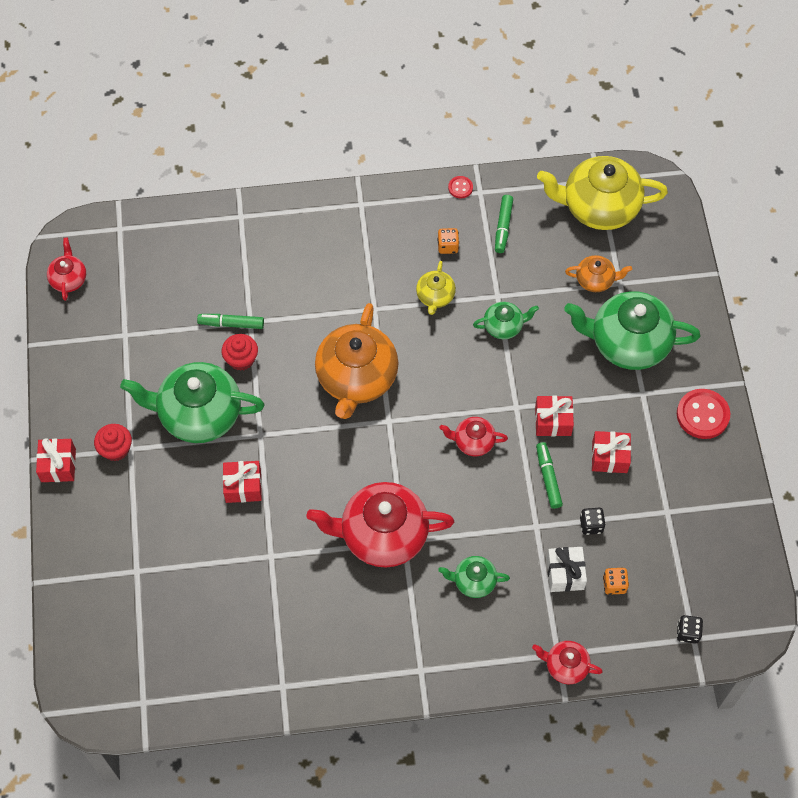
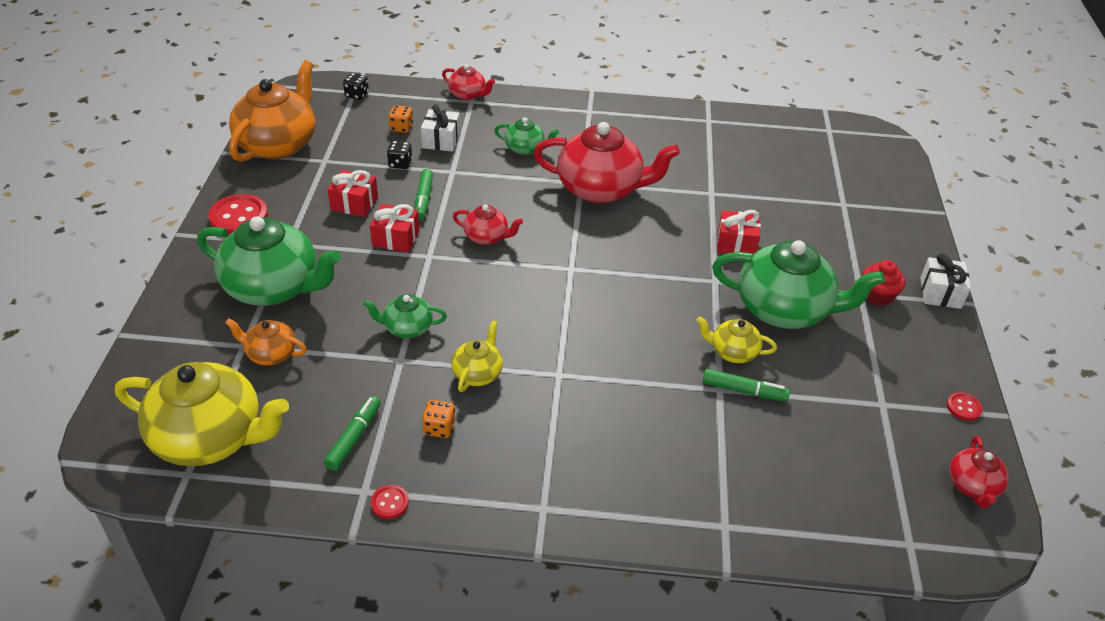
camera: 170 degrees left, 20 degrees down
red gift [36,438,76,482] -> white gift [920,254,971,309]
red cupcake [222,334,258,371] -> yellow teapot [697,316,777,363]
orange teapot [315,303,398,419] -> orange teapot moved to [229,60,315,162]
none -> red button [947,392,983,421]

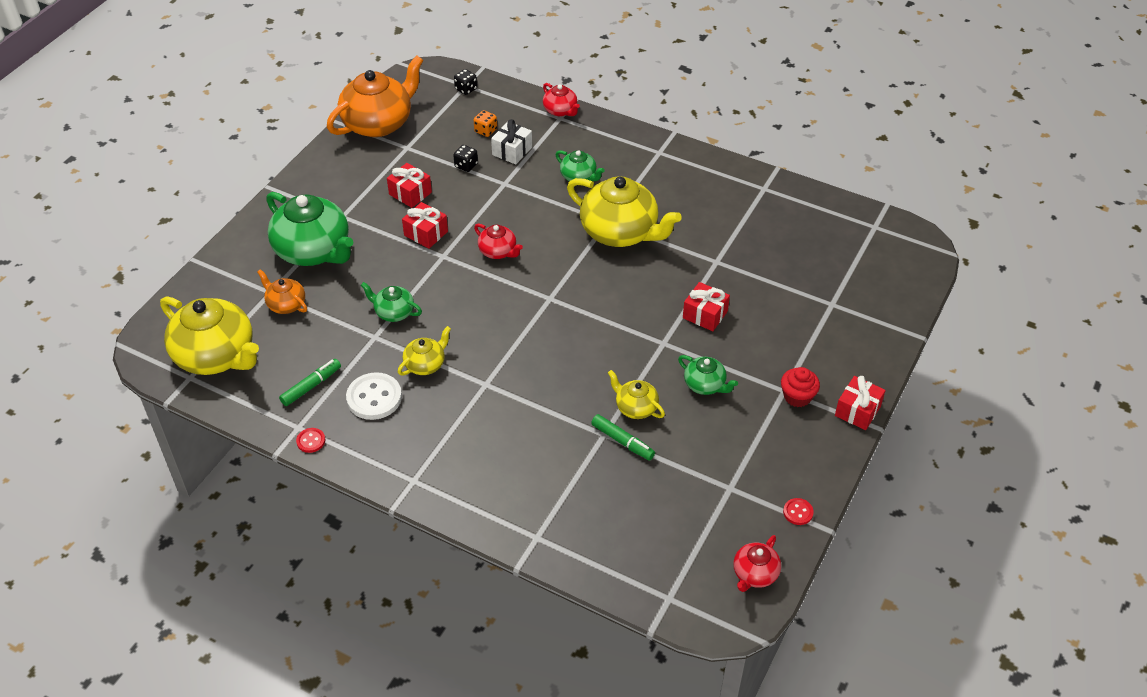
camera: 25 degrees right, 5 degrees up
red button [208,194,268,235] -> none
green marker [414,169,433,220] -> none
orange dice [422,400,455,438] -> white button [346,372,402,420]
red teapot [533,122,680,203] -> yellow teapot [567,176,682,247]
green teapot [712,240,885,329] -> green teapot [678,355,738,395], size x0.49
white gift [920,254,971,309] -> red gift [835,376,886,430]

